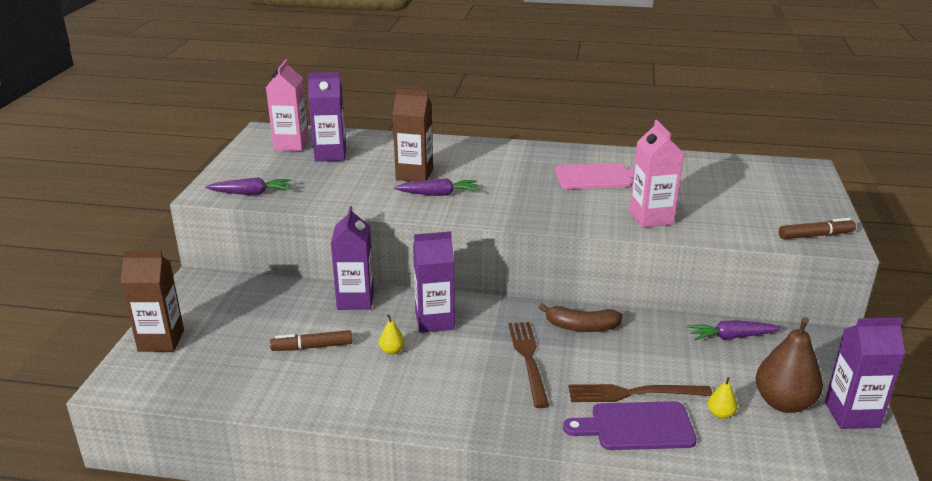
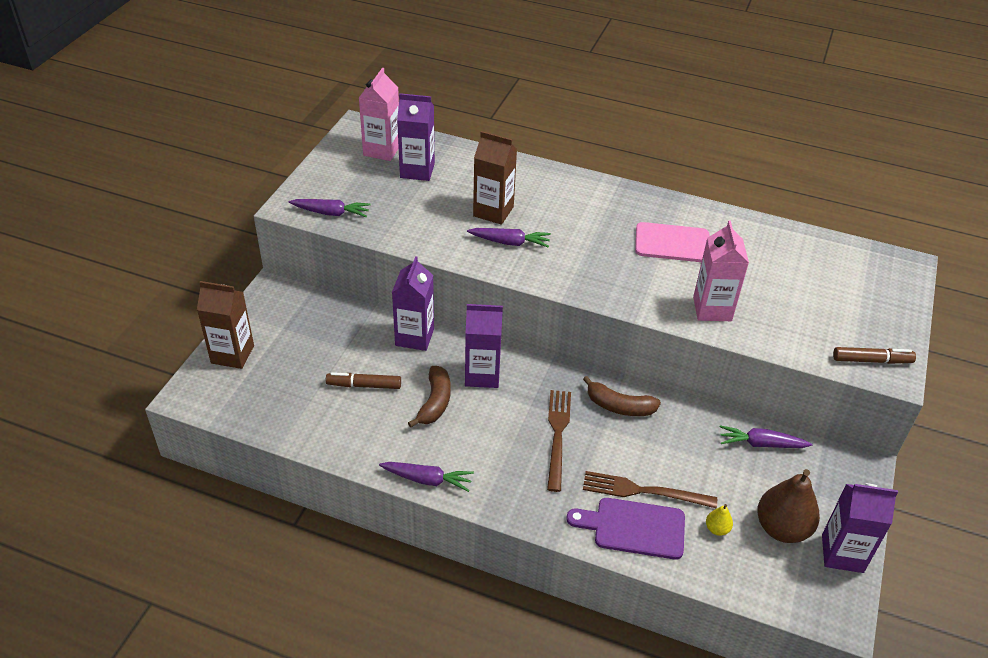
camera: 10 degrees right, 15 degrees up
yellow pear [379,314,405,355] -> brown banana [408,366,451,428]
none -> purple carrot [379,462,474,492]

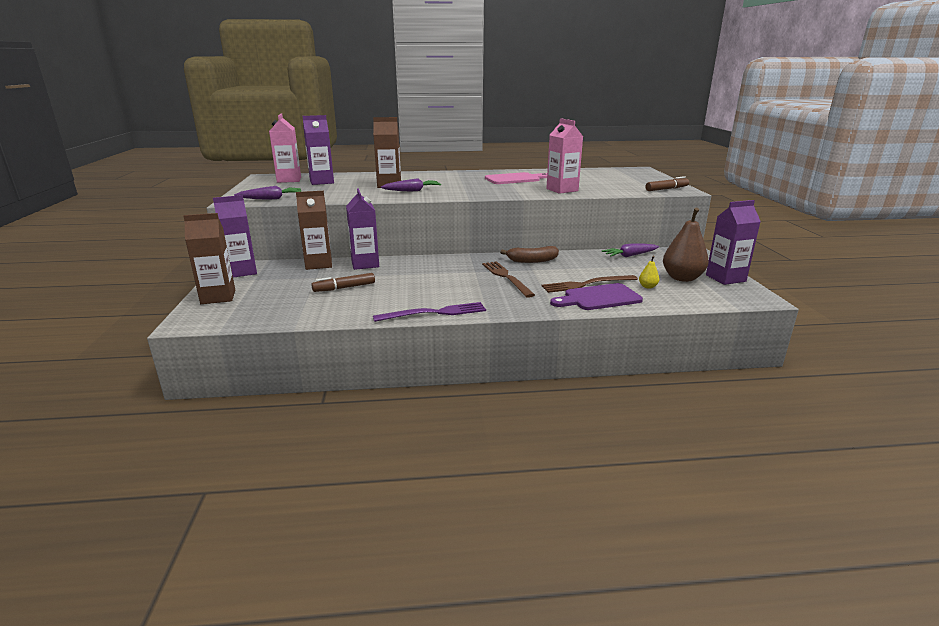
camera: 25 degrees left, 20 degrees down
purple carrot [379,462,474,492] -> purple fork [373,302,486,322]
brown banana [408,366,451,428] -> none
purple carton [465,304,503,388] -> purple carton moved to [213,195,257,278]
none -> brown carton [296,191,332,270]

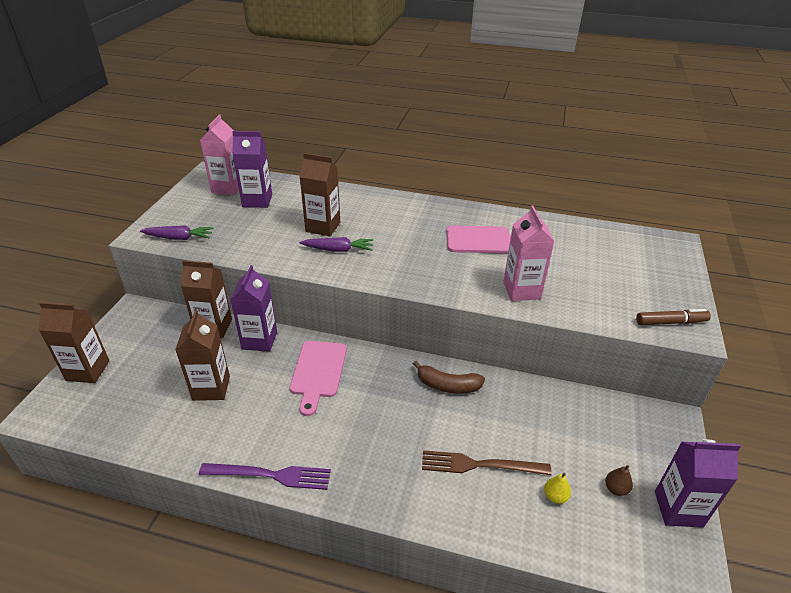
camera: 20 degrees right, 15 degrees up
purple carton [213,195,257,278] -> none
brown marker [311,273,375,292] -> brown carton [175,310,230,401]
brown fork [482,261,535,298] -> none
purple cutting board [550,283,643,310] -> none
purple carrot [602,243,659,257] -> none
brown pear [663,208,709,282] -> brown pear [605,465,633,496], size x0.45
none -> pink cutting board [290,341,347,416]

